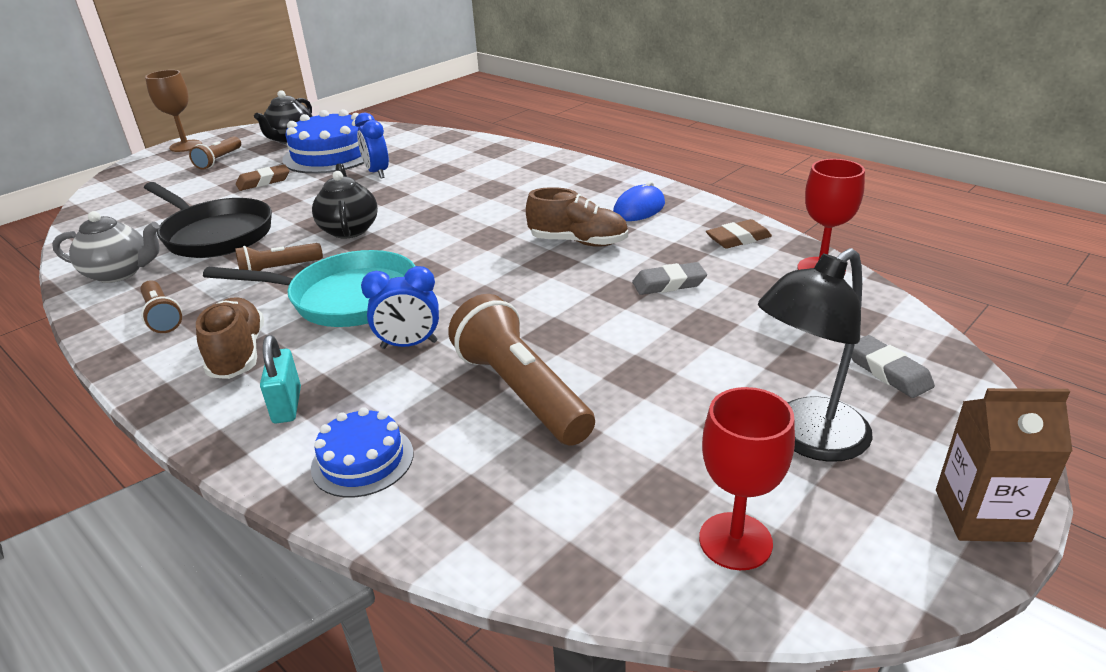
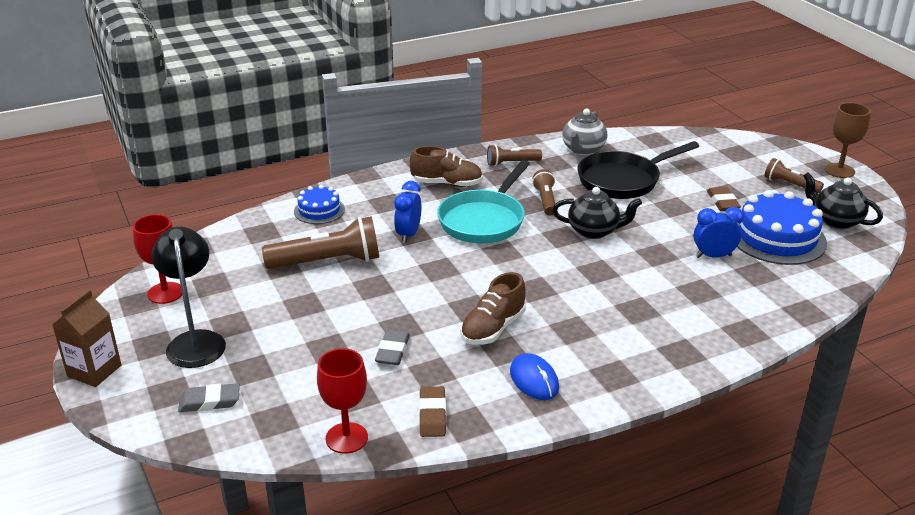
camera: 110 degrees right, 0 degrees up
turquoise padlock [260,335,301,423] -> none

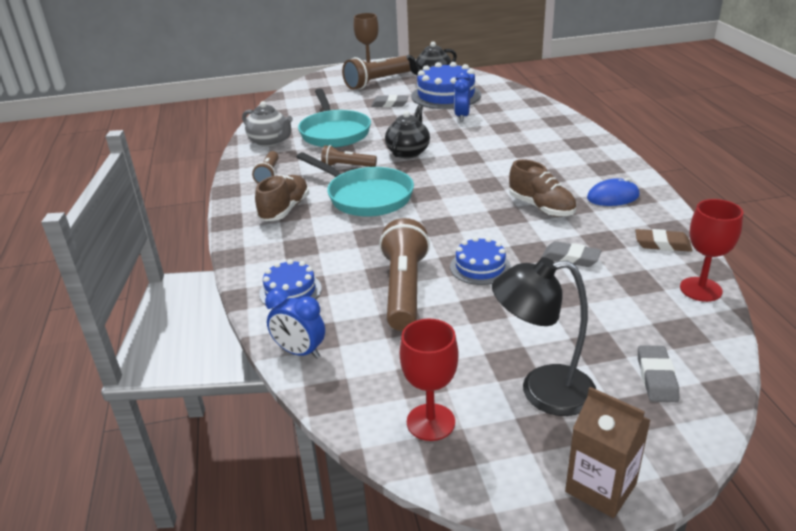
camera: 75 degrees left, 0 degrees up
blue clock [394,181,421,243] -> blue clock moved to [265,288,325,359]
black pan [577,141,699,199] -> turquoise pan [298,89,371,148]
brown eraser [707,187,741,211] -> grey eraser [371,95,408,107]
brown flashlight [764,158,824,193] -> brown flashlight [342,55,411,90], size x1.80
none -> blue cake [450,237,511,285]

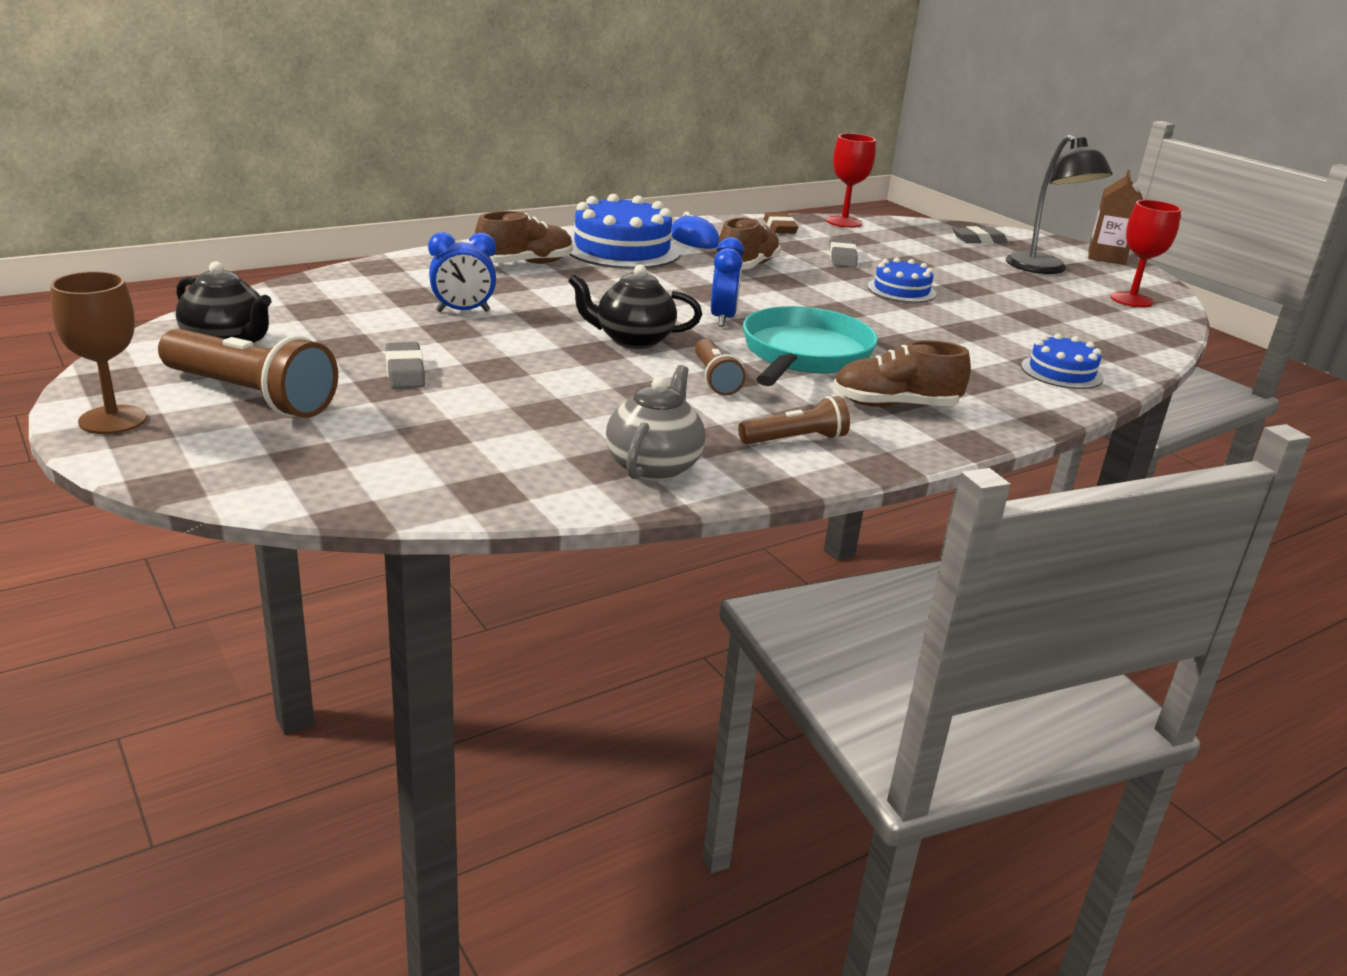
camera: 115 degrees left, 5 degrees down
blue clock [265,288,325,359] -> blue clock moved to [711,237,744,327]
turquoise pan [298,89,371,148] -> none
brown flashlight [379,218,430,331] -> none
blue cake [411,62,481,109] -> blue cake moved to [569,194,681,269]
none -> brown shoe [475,211,573,264]

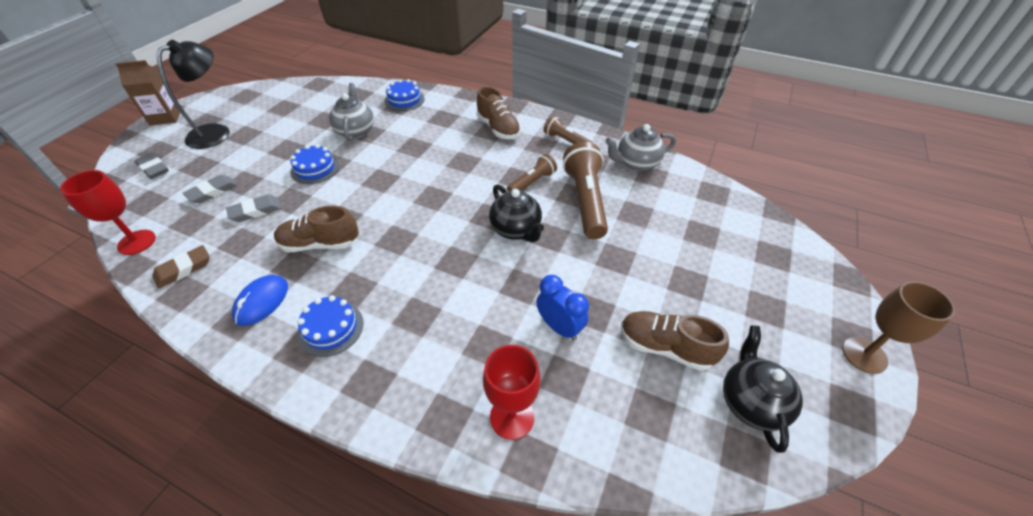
camera: 120 degrees left, 20 degrees up
brown flashlight [158,329,338,418] -> brown flashlight moved to [563,141,608,239]
grey eraser [385,342,425,389] -> grey eraser moved to [183,175,238,204]
brown shoe [475,211,573,264] -> brown shoe moved to [621,311,729,371]
blue cake [569,194,681,269] -> blue cake [297,295,364,357], size x0.56
blue clock [711,237,744,327] -> none
turquoise pan [743,306,878,386] -> none
red goblet [1110,200,1182,308] -> red goblet moved to [483,345,541,440]
none -> grey teapot [329,83,374,141]

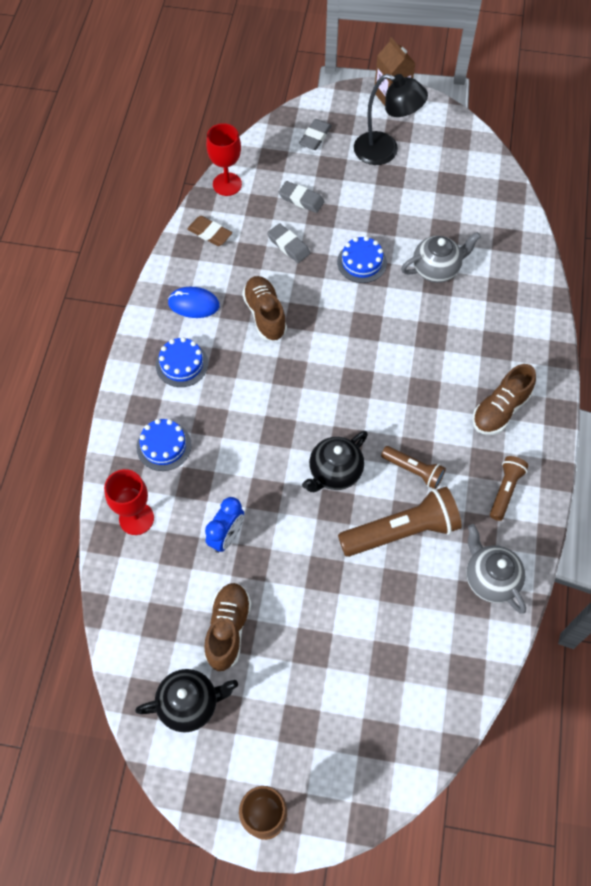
camera: 75 degrees right, 15 degrees up
blue cake [384,79,425,111] -> blue cake moved to [136,419,192,471]

